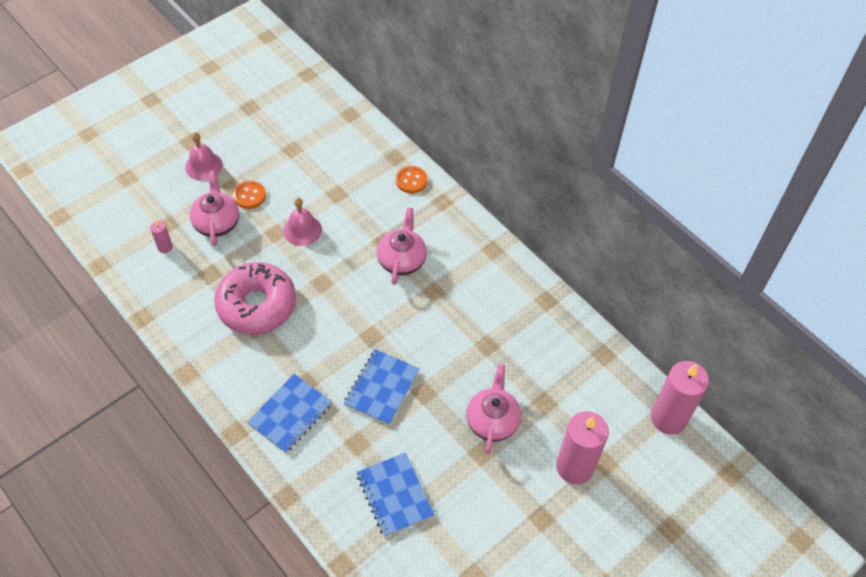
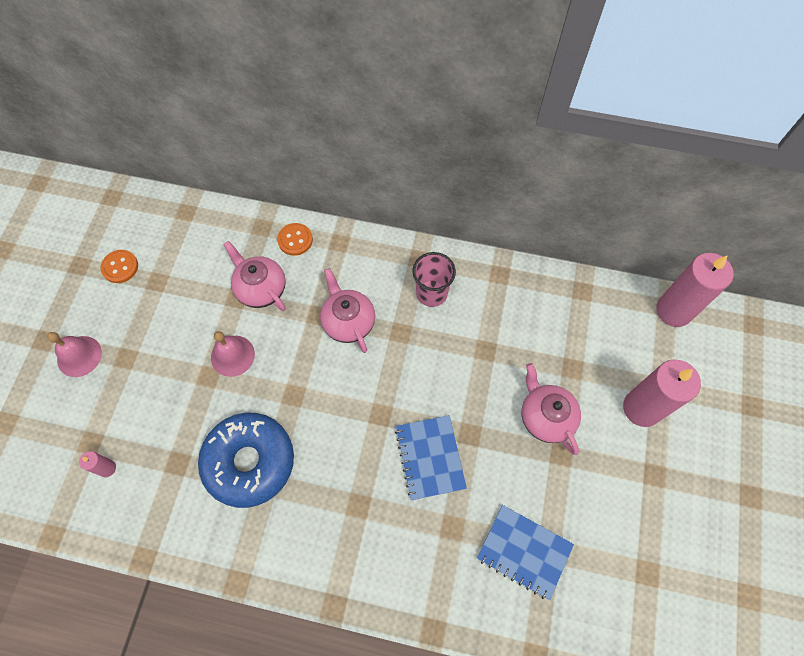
camera: 35 degrees left, 10 degrees up
pink teapot [190,170,239,246] -> pink teapot moved to [223,241,286,311]
pink donut [214,262,296,335] -> blue donut [198,413,294,508]
orange button [233,181,266,209] -> orange button moved to [101,250,138,283]
blue notebook [247,374,332,453] -> none
none -> pink cup [412,252,456,307]

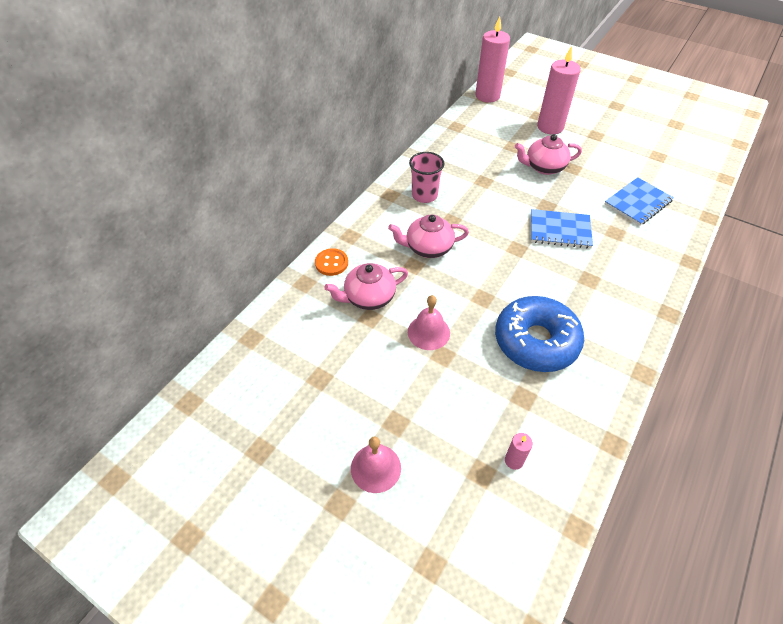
camera: 70 degrees left, 15 degrees down
orange button [101,250,138,283] -> none

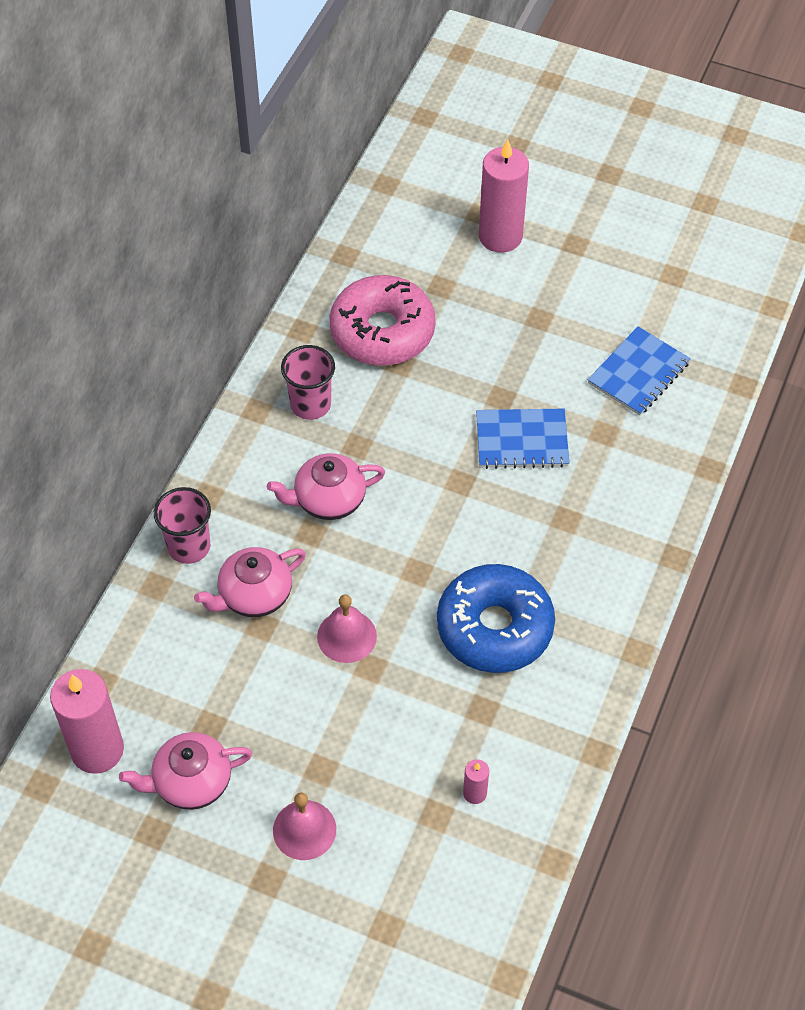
camera: 10 degrees left, 5 degrees up
orange button [315,248,348,276] -> pink cup [154,487,211,564]
pink candle [475,16,510,102] -> pink candle moved to [50,669,124,774]
pink teapot [515,134,582,175] -> pink teapot moved to [119,732,253,810]
none -> pink donut [329,275,436,366]

